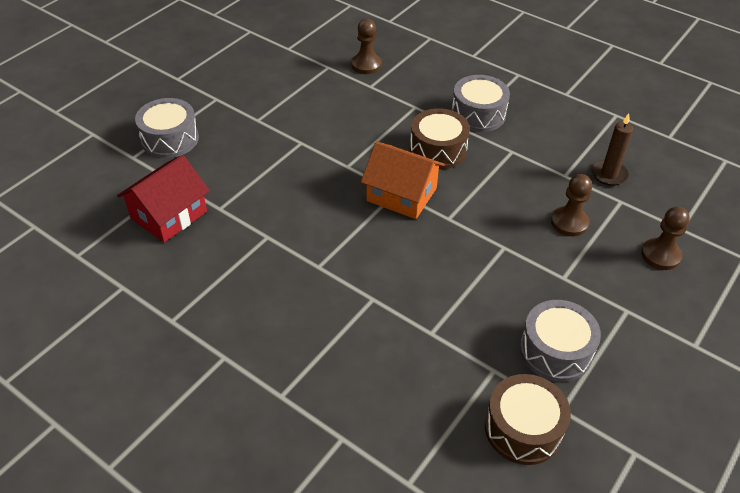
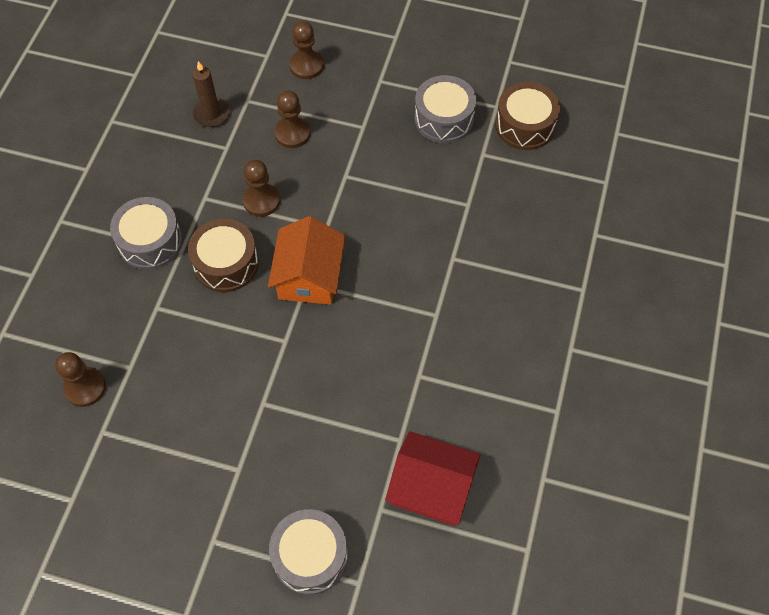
camera: 110 degrees left, 15 degrees up
none -> brown pawn [243,160,280,217]

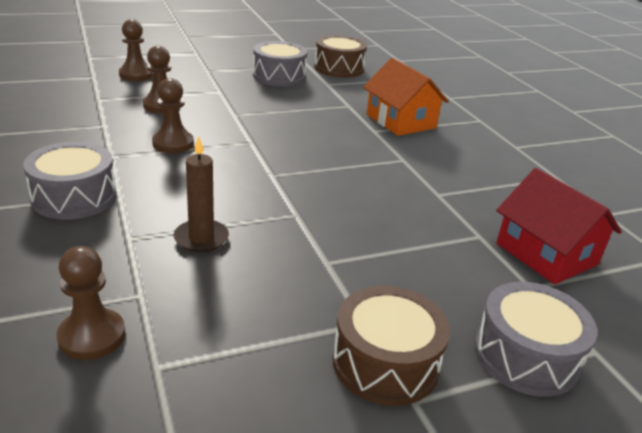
camera: 40 degrees left, 30 degrees down
brown drum [188,219,259,292] -> brown drum moved to [333,286,450,406]
brown candle [192,61,230,127] -> brown candle moved to [174,136,229,253]
orange house [268,216,345,305] -> orange house moved to [363,58,449,136]
red house [385,431,481,526] -> red house turned 75 degrees clockwise [496,168,622,285]

